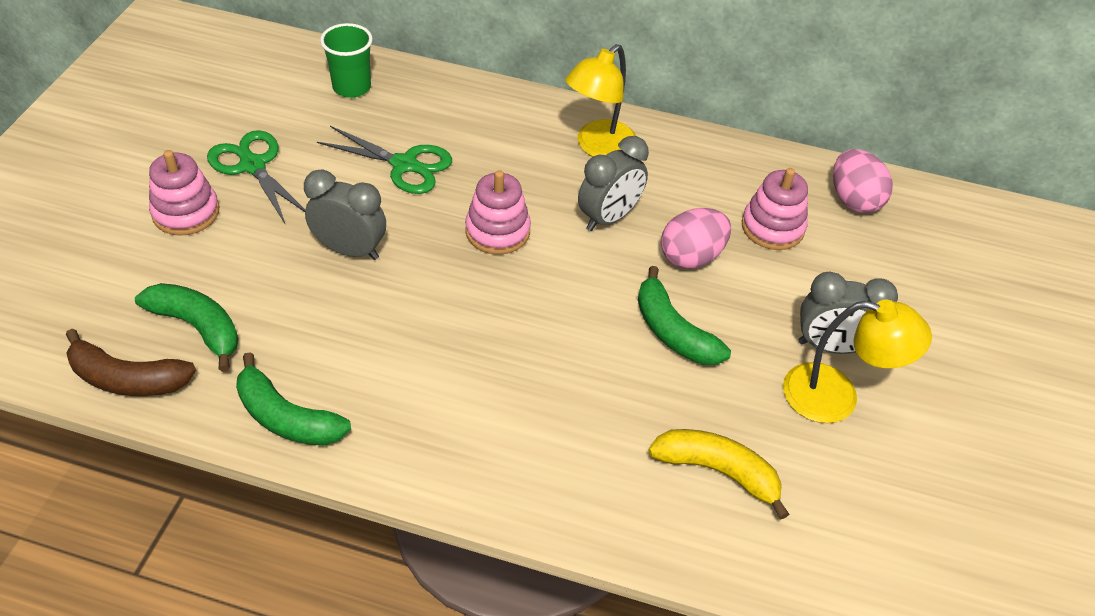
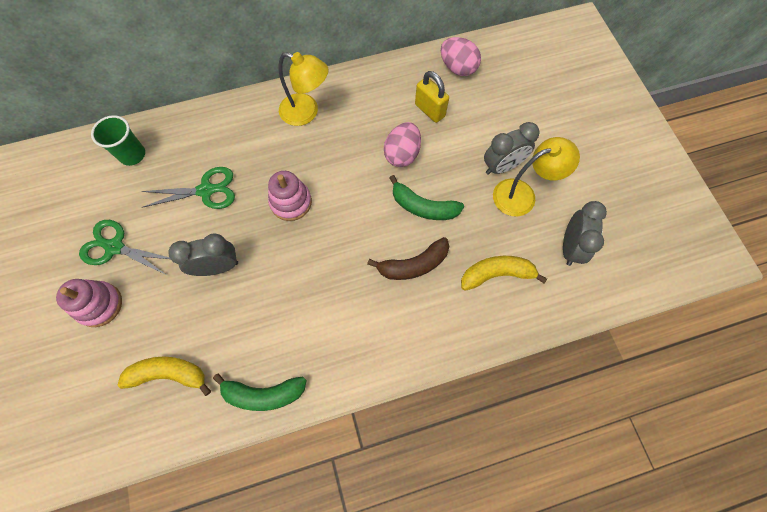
camera: 30 degrees left, 20 degrees up
brown banana [66,329,196,396] -> brown banana moved to [367,237,449,280]
green banana [135,283,238,372] -> yellow banana [118,357,211,396]
yellow lamp [565,44,636,157] -> yellow lamp turned 75 degrees counterclockwise [279,52,328,126]
grey clock [578,136,649,231] -> grey clock moved to [563,201,607,266]
pink stacking toy [742,168,808,250] -> yellow padlock [415,71,449,123]

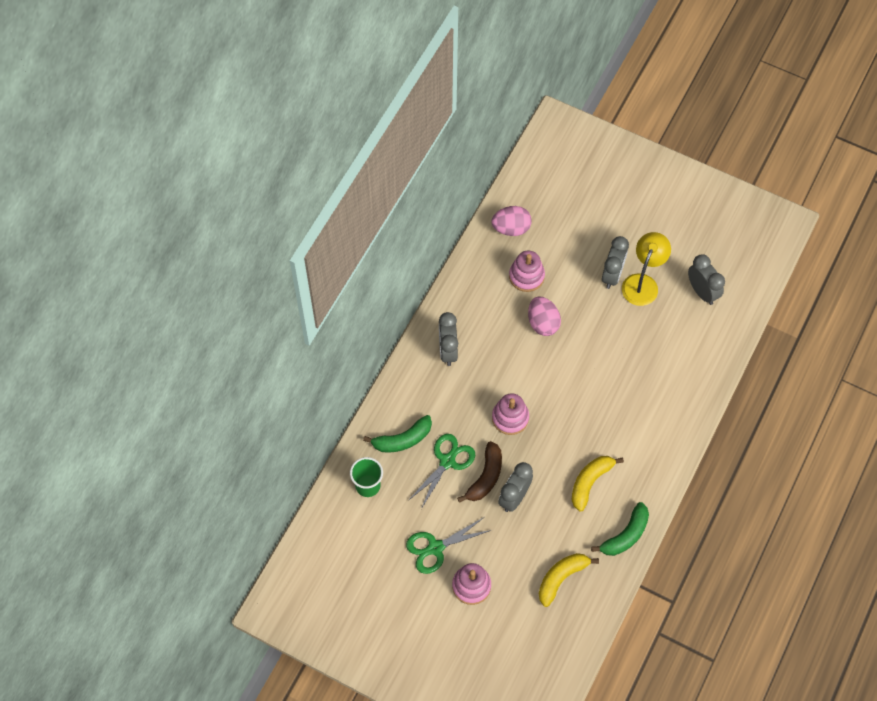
camera: 45 degrees left, 5 degrees down
yellow lamp [279,52,328,126] -> grey clock [439,312,458,366]
brown banana [367,237,449,280] -> brown banana moved to [457,441,502,503]
green banana [389,175,464,220] -> green banana moved to [363,415,432,453]
yellow padlock [415,71,449,123] -> pink stacking toy [509,251,545,292]
yellow banana [461,256,547,291] -> yellow banana moved to [572,456,624,512]

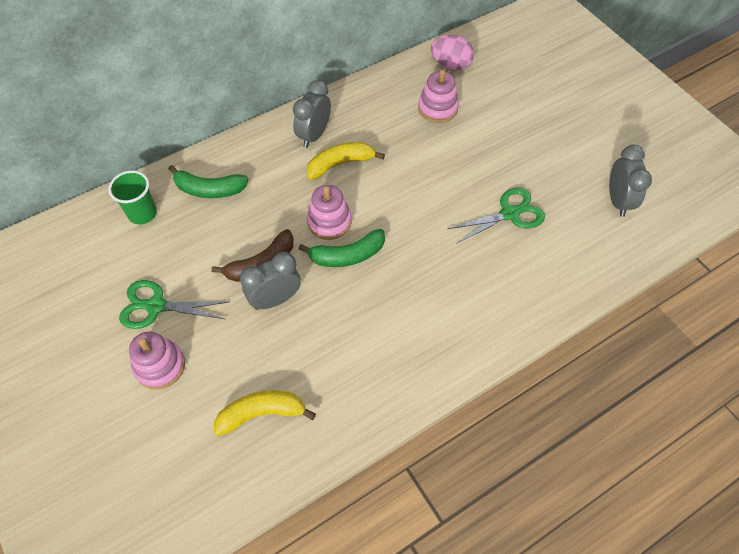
camera: 30 degrees right, 5 degrees down
green scissors [408,434,475,509] -> green scissors moved to [448,187,545,244]
pink egg [528,297,561,336] -> none
yellow banana [572,456,624,512] -> yellow banana moved to [306,142,385,180]
green banana [591,502,649,556] -> green banana moved to [299,229,385,267]
grey clock [602,236,629,289] -> none
yellow lamp [622,232,671,306] -> none

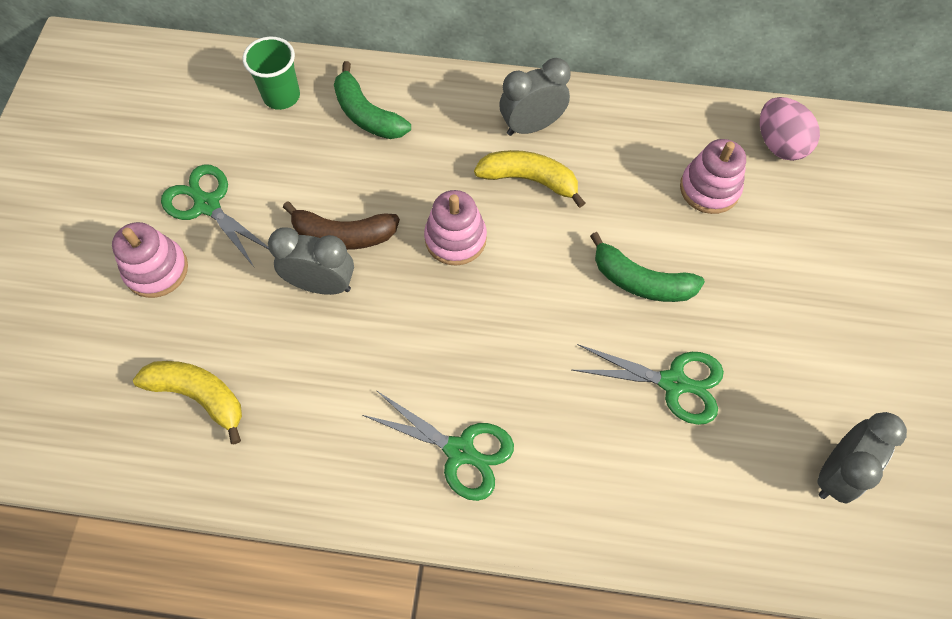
camera: 40 degrees right, 5 degrees up
green banana [299,229,385,267] -> green banana moved to [590,232,705,302]
none -> green scissors [362,390,514,501]

